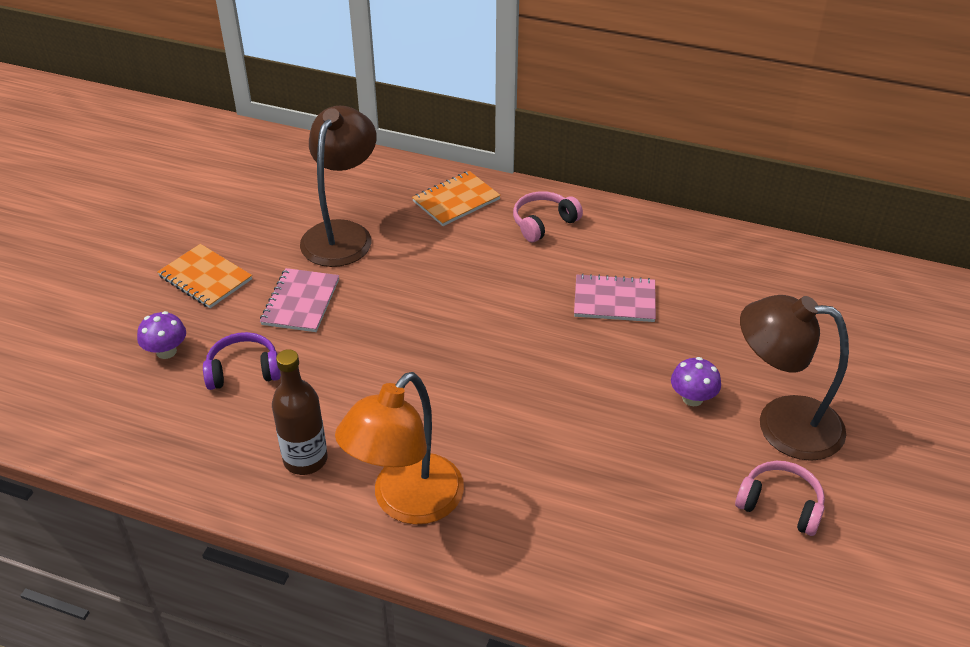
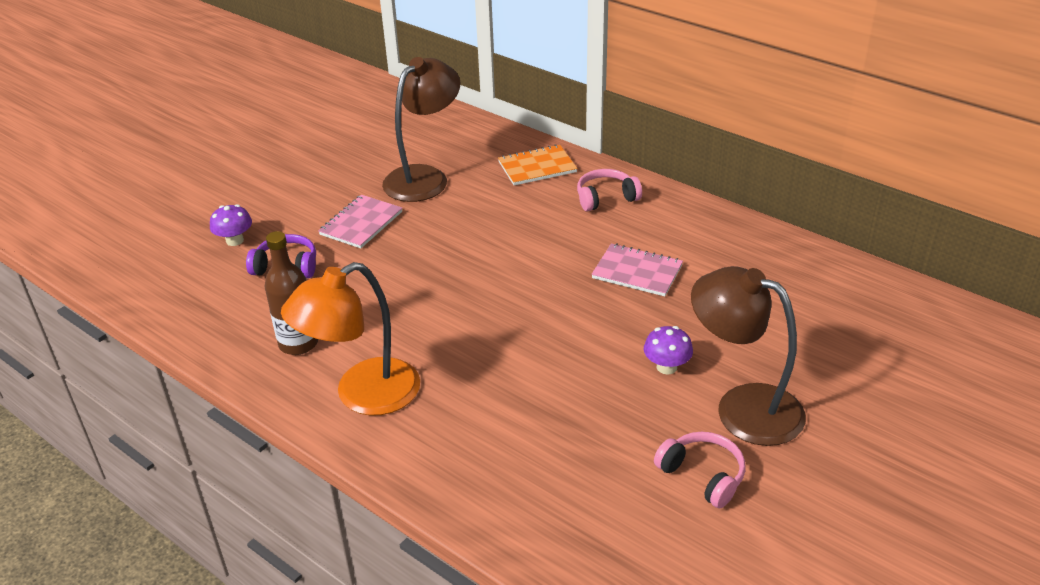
camera: 20 degrees right, 5 degrees down
orange notebook [157,244,252,308] -> none

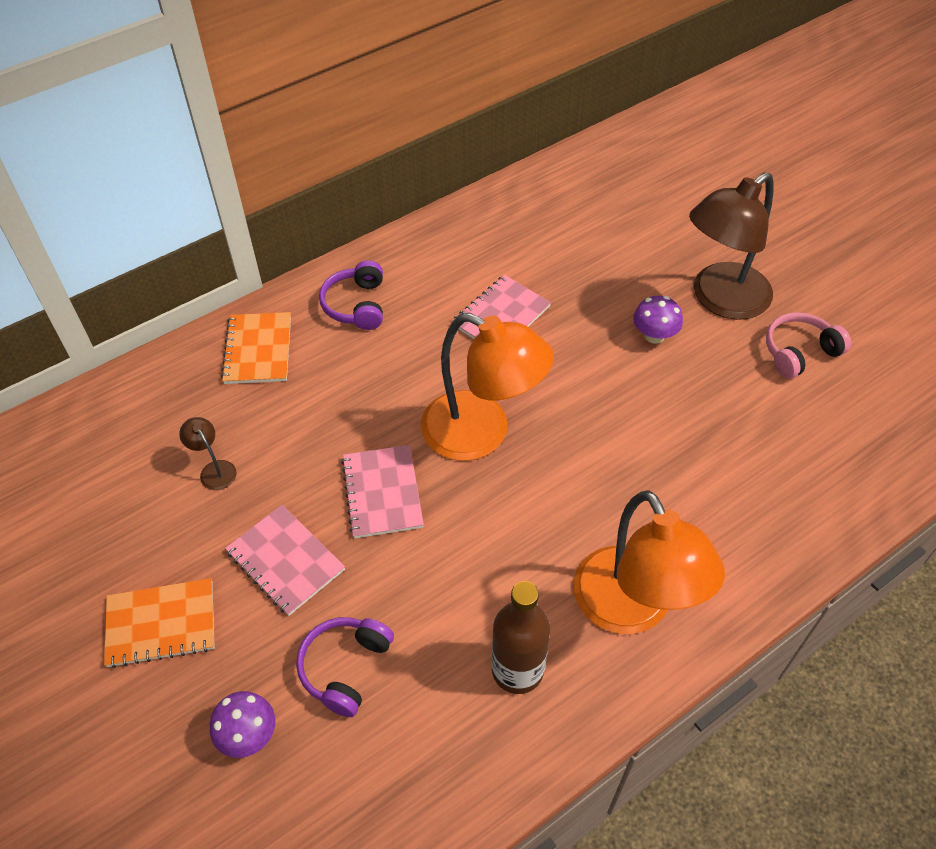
camera: 75 degrees left, 15 degrees up
brown lamp [382,57,460,202] -> brown lamp [179,417,237,490], size x0.40
pink headphones [577,169,642,212] -> purple headphones [319,260,383,330]
none -> orange notebook [104,578,215,668]
none -> pink notebook [341,445,424,538]
none -> orange lamp [421,313,554,461]

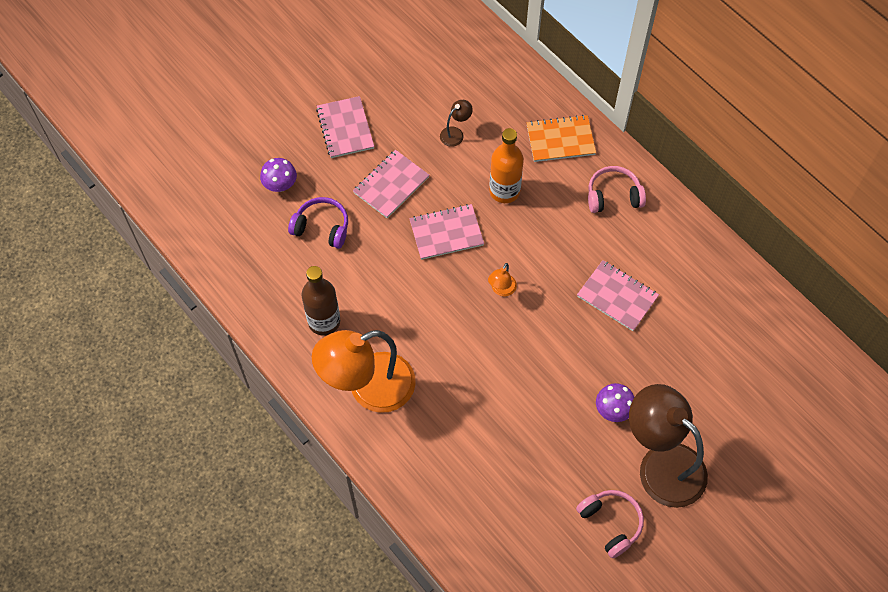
camera: 85 degrees right, 10 degrees up
orange notebook [104,578,215,668] -> pink notebook [316,96,374,158]
purple headphones [319,260,383,330] -> pink headphones [588,166,646,213]
orange lamp [421,313,554,461] -> orange lamp [488,263,517,296], size x0.40
none -> orange bottle [489,128,524,203]

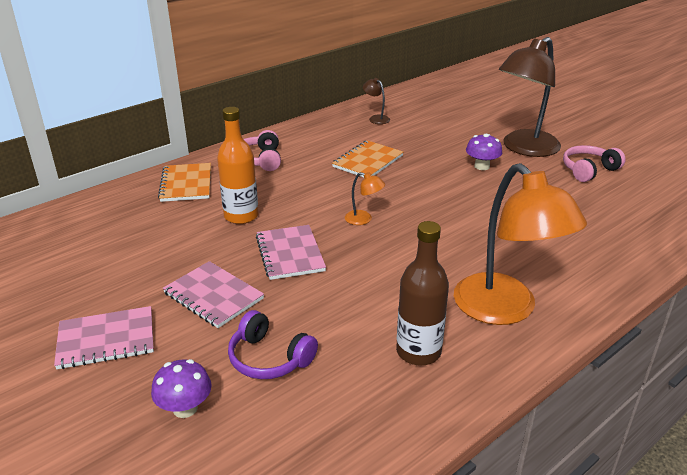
camera: 90 degrees left, 30 degrees down
purple headphones [288,197,348,249] -> purple headphones turned 75 degrees counterclockwise [228,310,318,379]
brown lamp [440,100,473,147] -> brown lamp moved to [363,78,390,124]
pink notebook [577,260,659,331] -> orange notebook [332,140,403,177]

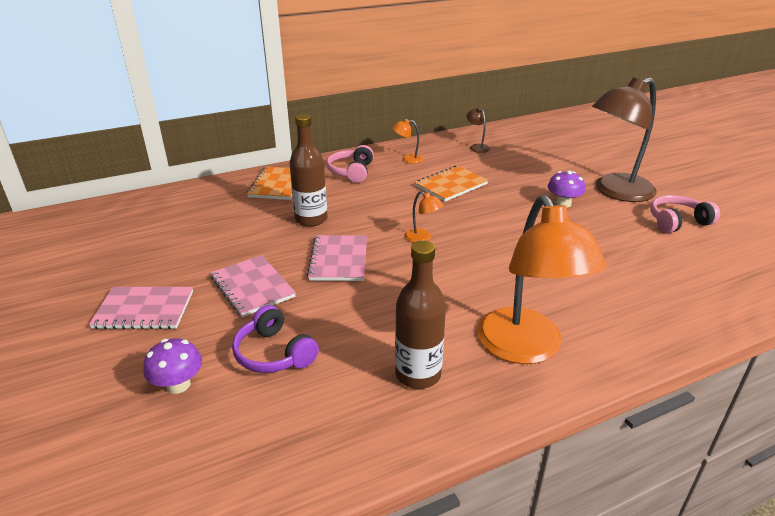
camera: 15 degrees right, 0 degrees up
orange bottle [217,107,258,224] -> brown bottle [289,114,327,227]
none -> orange lamp [392,119,423,164]

